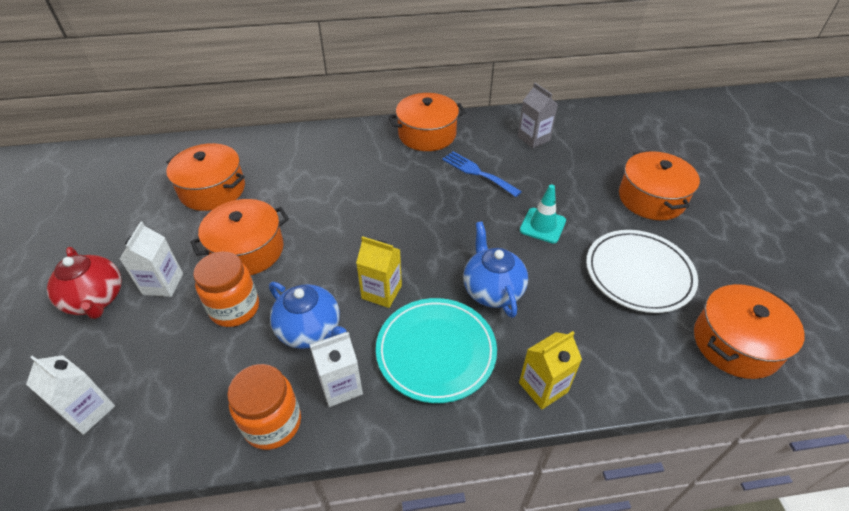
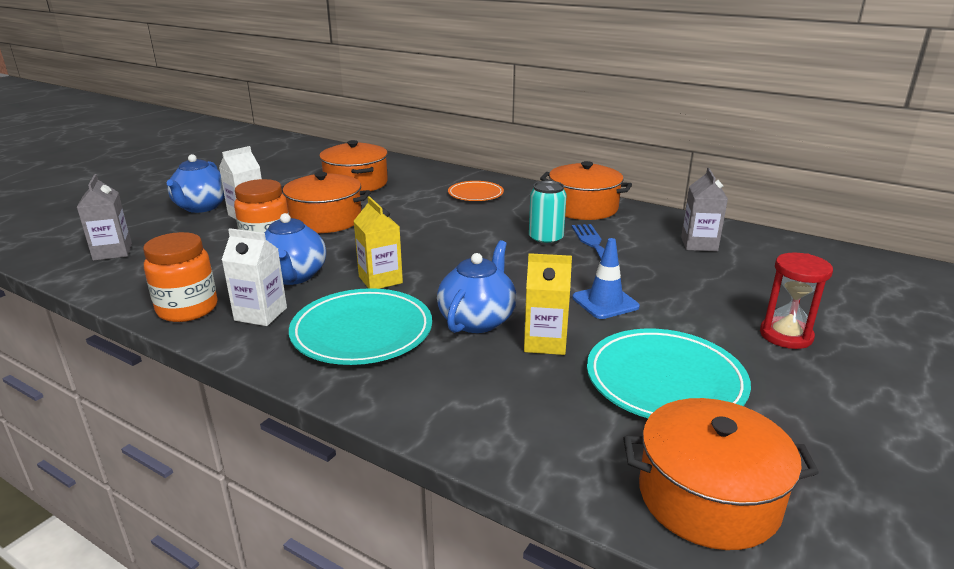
camera: 40 degrees right, 20 degrees down
white carton [26,355,115,435] -> grey carton [77,174,132,261]
red teapot [47,247,122,319] -> blue teapot [167,154,225,213]
yellow carton [519,331,582,409] -> yellow carton moved to [524,253,572,355]
turquoise traffic cone [520,184,566,243] -> blue traffic cone [572,238,640,319]
white plate [586,230,698,313] -> turquoise plate [587,329,751,418]
orange pot [619,150,700,220] -> red hourglass [760,253,833,349]
none -> orange plate [448,181,504,201]
none -> turquoise can [529,181,566,246]

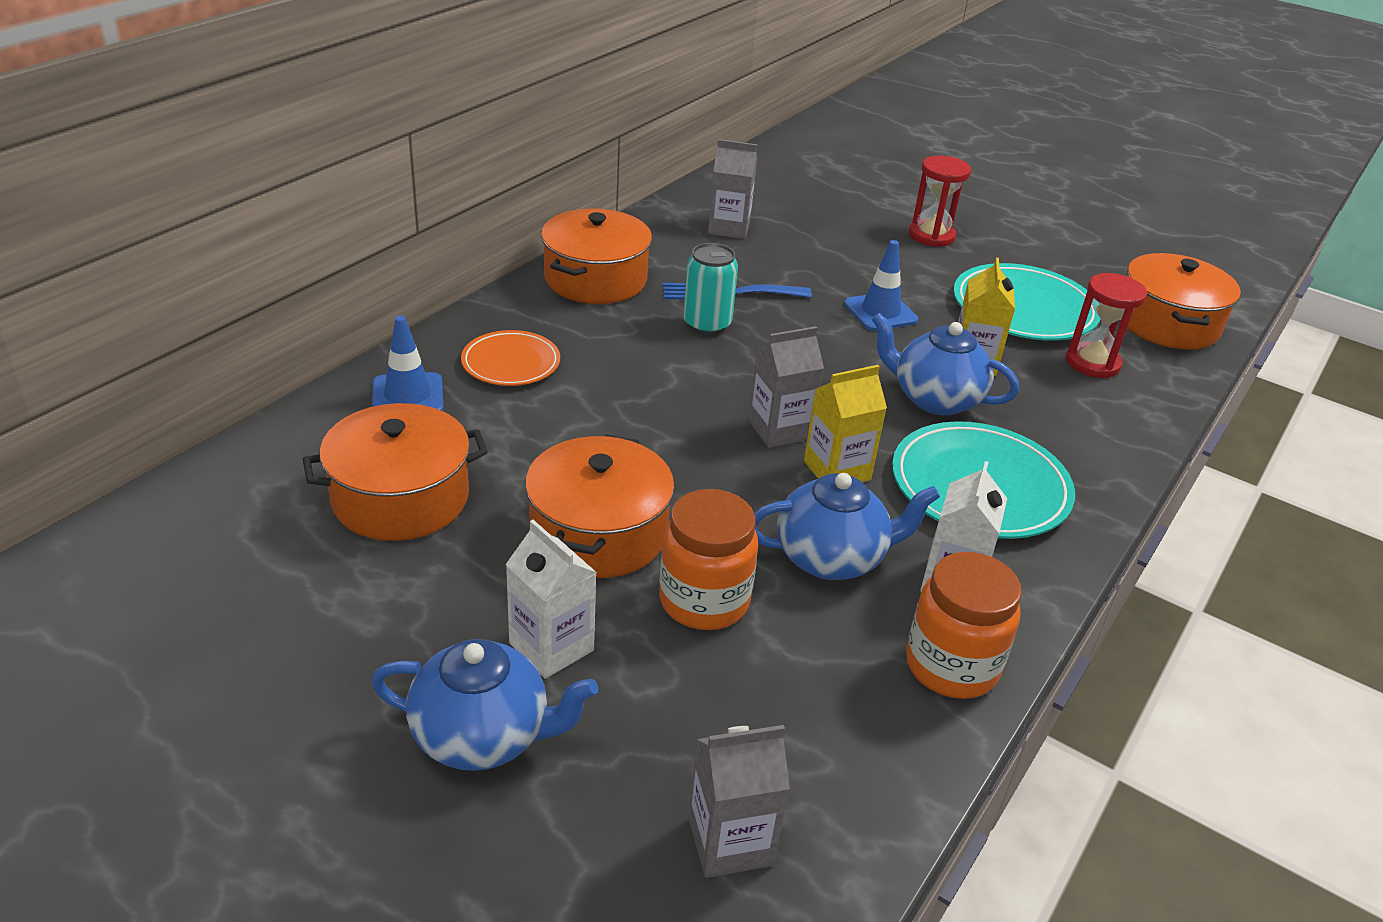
camera: 90 degrees left, 10 degrees up
none -> blue traffic cone [372,316,444,411]
none -> grey carton [748,326,824,448]
none -> red hourglass [1066,273,1147,378]

